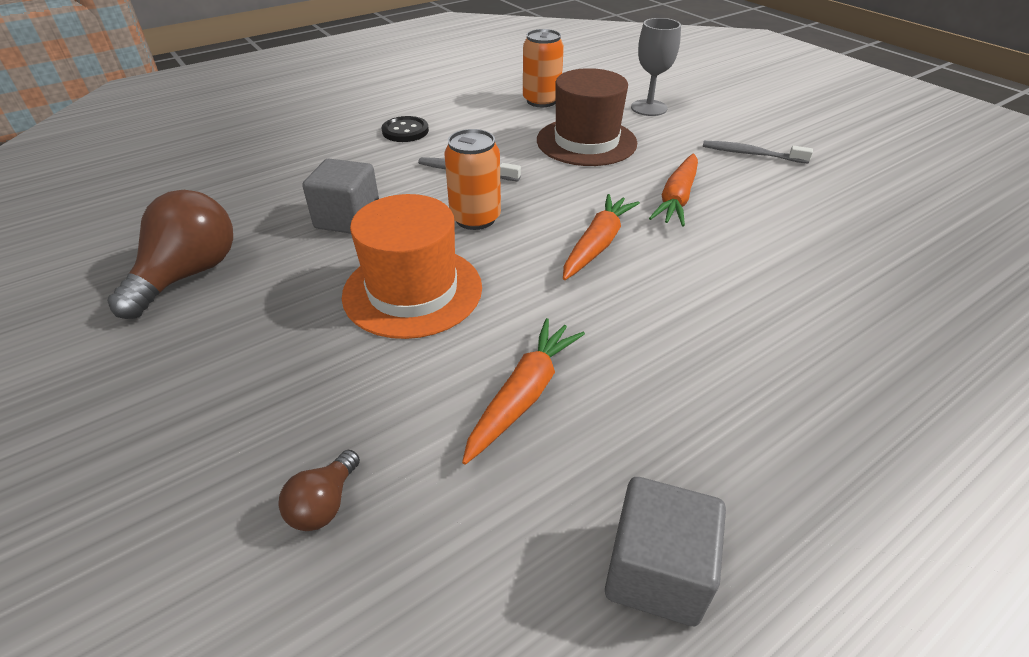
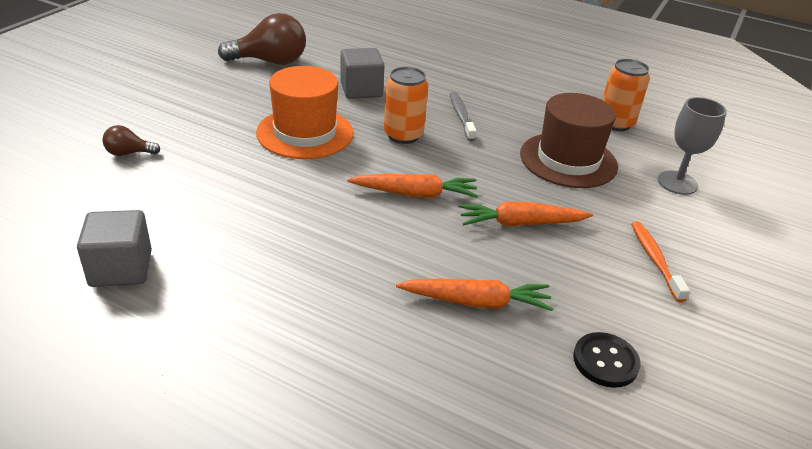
camera: 60 degrees right, 5 degrees down
black button [382,116,429,142] -> black button moved to [573,332,641,388]
orange carrot [462,318,585,465] -> orange carrot moved to [396,279,553,311]
grey toothbrush [703,141,813,164] -> orange toothbrush [631,221,690,302]

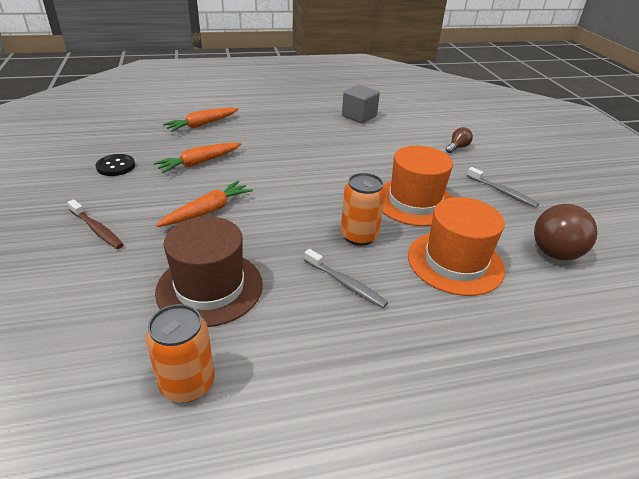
camera: 140 degrees right, 0 degrees up
grey cube [340,48,385,99] -> orange hat [408,197,505,296]
orange carrot [347,174,478,198] -> orange carrot moved to [163,107,238,132]
orange toothbrush [631,221,690,302] -> brown toothbrush [67,200,124,249]
grey goblet [658,97,727,195] -> none
none -> grey toothbrush [467,167,539,208]

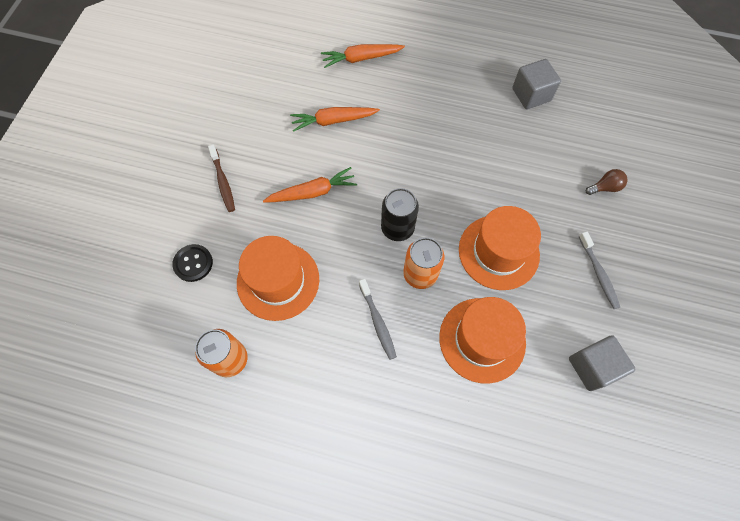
camera: 30 degrees right, 30 degrees up
black button [95,154,135,176] -> black button moved to [172,244,213,282]
brown hat [155,216,263,327] -> orange hat [237,236,319,321]
brown light bulb [534,204,598,260] -> grey cube [569,335,636,391]
none -> black can [381,188,419,241]

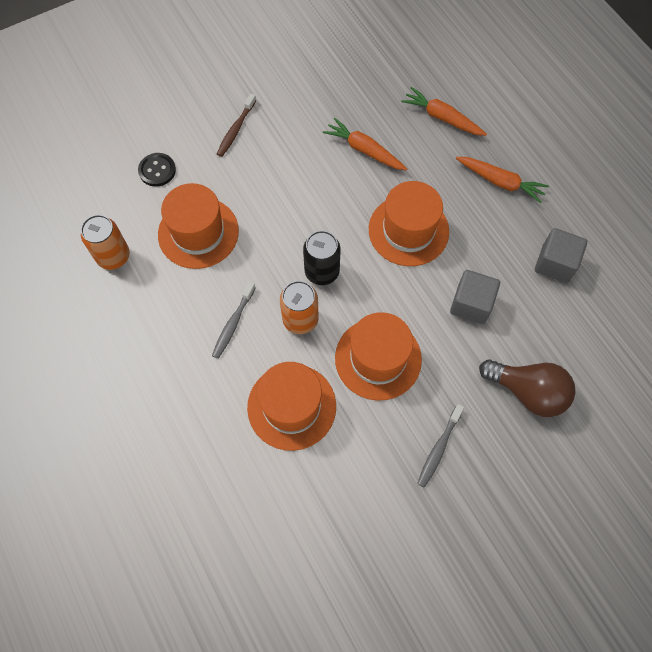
camera: 45 degrees right, 0 degrees up
orange carrot [263,167,357,203] -> orange carrot moved to [456,157,549,203]
grey cube [569,335,636,391] -> grey cube moved to [450,270,500,324]
brown light bulb [586,169,628,195] -> brown light bulb [479,359,576,417], size x2.03
none -> orange hat [369,181,449,266]

